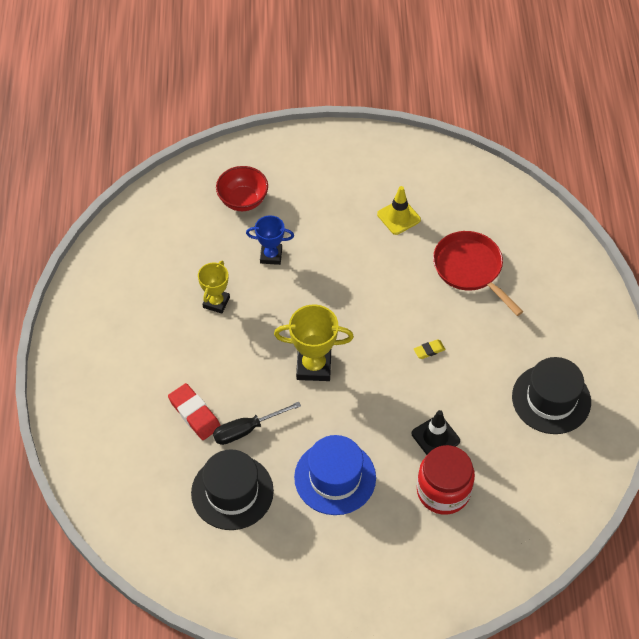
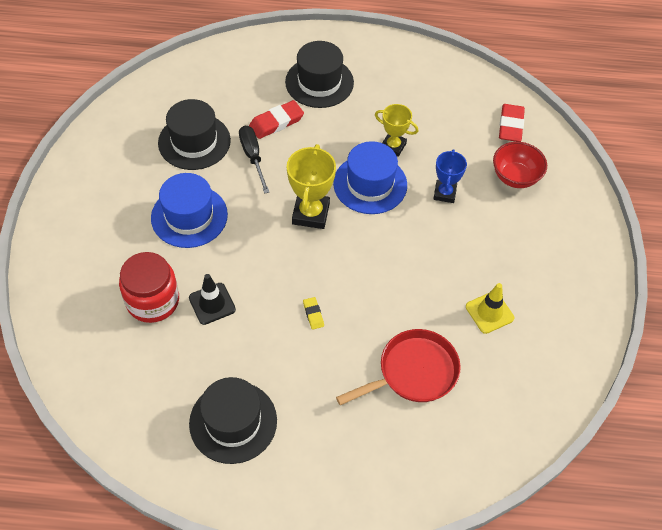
camera: 95 degrees right, 0 degrees up
none -> black hat [285,41,354,108]
none -> blue hat [333,141,407,214]
none -> red eraser [499,104,525,142]

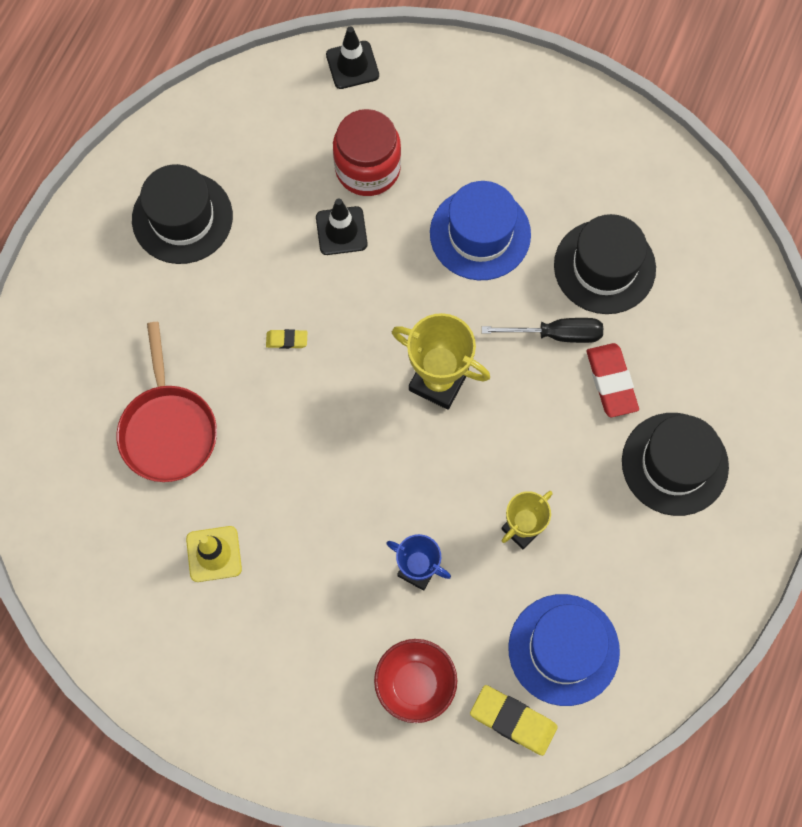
camera: 110 degrees right, 15 degrees up
blue hat [333,141,407,214] -> blue hat moved to [508,594,620,706]
red eraser [499,104,525,142] -> yellow eraser [470,685,558,756]
none -> black traffic cone [326,26,379,89]

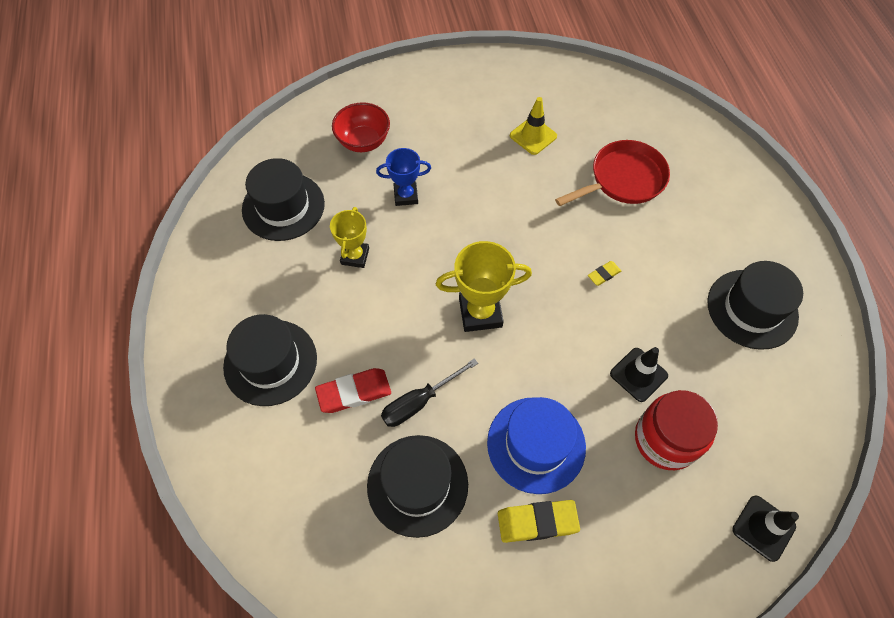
camera: 145 degrees right, 10 degrees down
red pan [116,322,217,482] -> red pan turned 105 degrees clockwise [555,140,670,206]
yellow eraser [470,685,558,756] -> yellow eraser moved to [498,500,580,543]
blue hat [508,594,620,706] -> black hat [242,158,325,241]
red eraser [587,343,639,417] -> red eraser turned 60 degrees counterclockwise [315,368,391,413]

